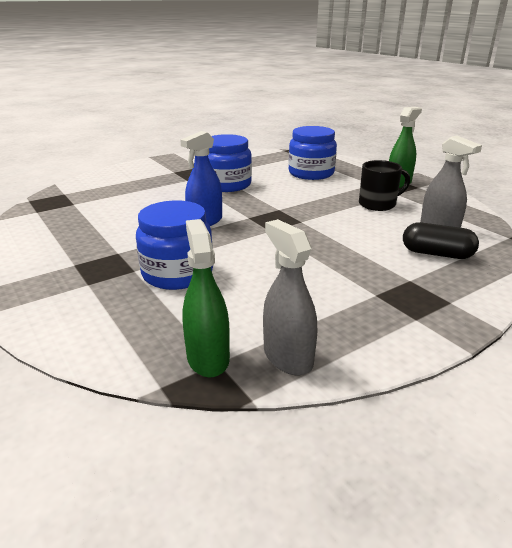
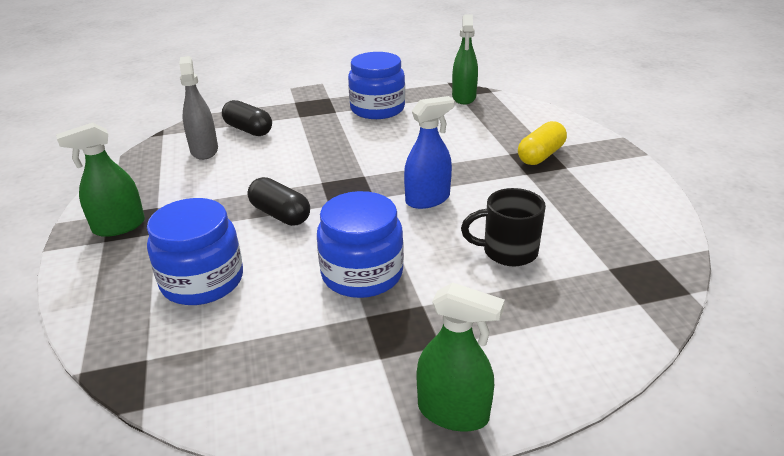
camera: 160 degrees left, 5 degrees up
blue jar [136,200,213,290] -> blue jar moved to [348,52,405,119]
grey spray bottle [263,219,317,375] -> none
black mug [359,160,410,211] -> black mug moved to [461,188,546,266]
none -> black capsule [248,177,310,226]
none -> green spray bottle [417,282,505,431]
none -> yellow capsule [518,121,567,165]

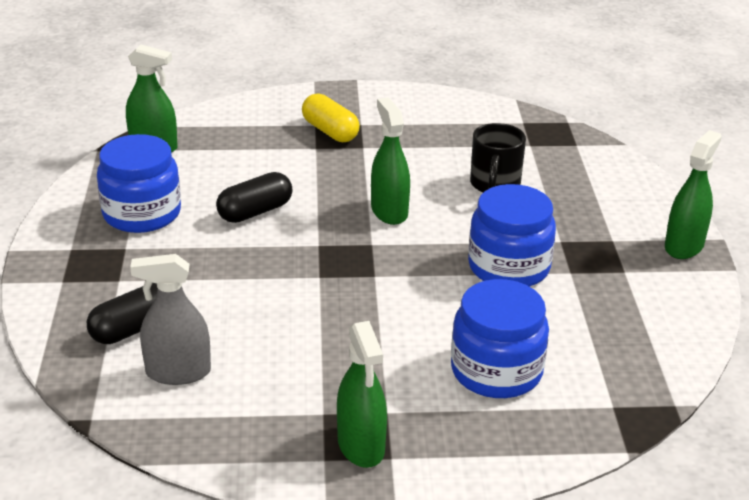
camera: 80 degrees left, 0 degrees up
black capsule [248,177,310,226] -> black capsule moved to [216,172,293,223]
blue spray bottle [404,96,454,209] -> green spray bottle [371,98,410,225]

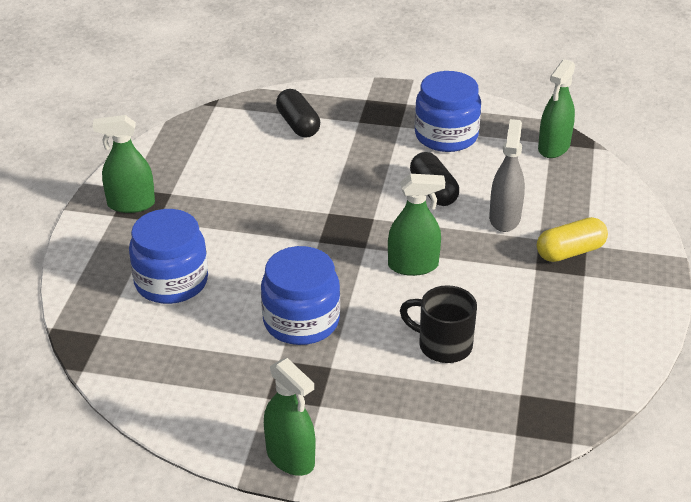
camera: 105 degrees right, 5 degrees up
grey spray bottle [130,254,211,385] -> grey spray bottle moved to [489,119,525,232]

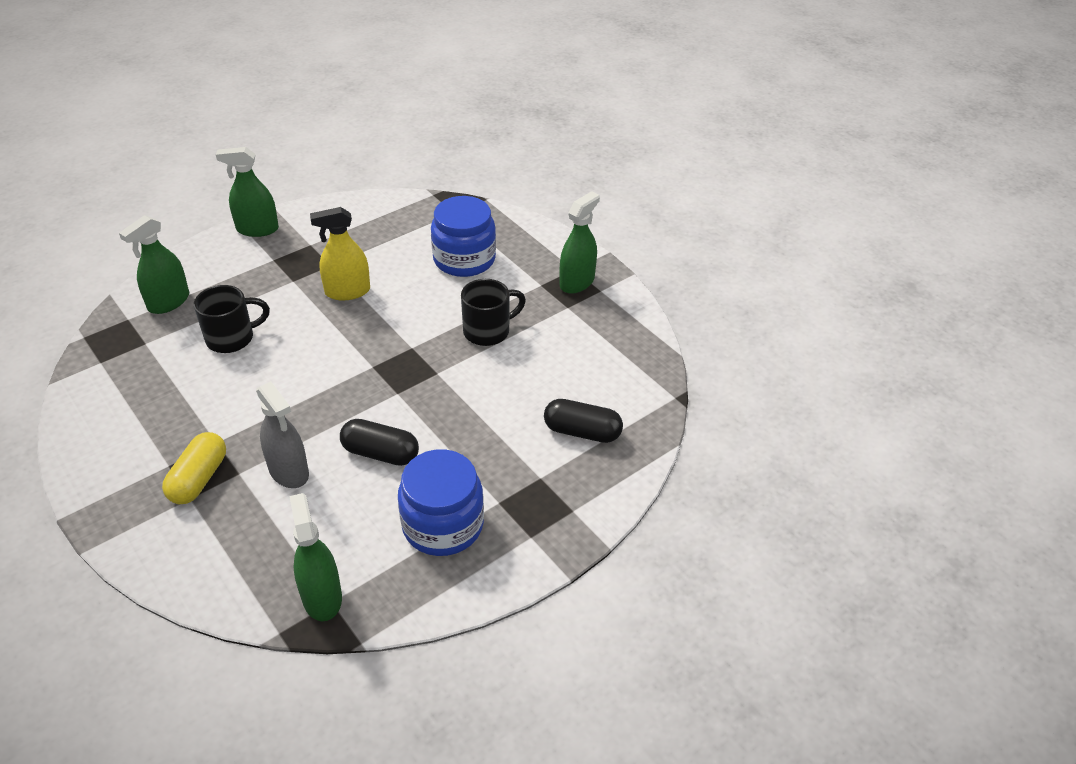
camera: 130 degrees right, 5 degrees up
blue jar [261,246,340,345] -> yellow spray bottle [310,207,370,300]
green spray bottle [388,174,445,276] -> green spray bottle moved to [119,215,189,314]
none -> black mug [461,279,526,346]

